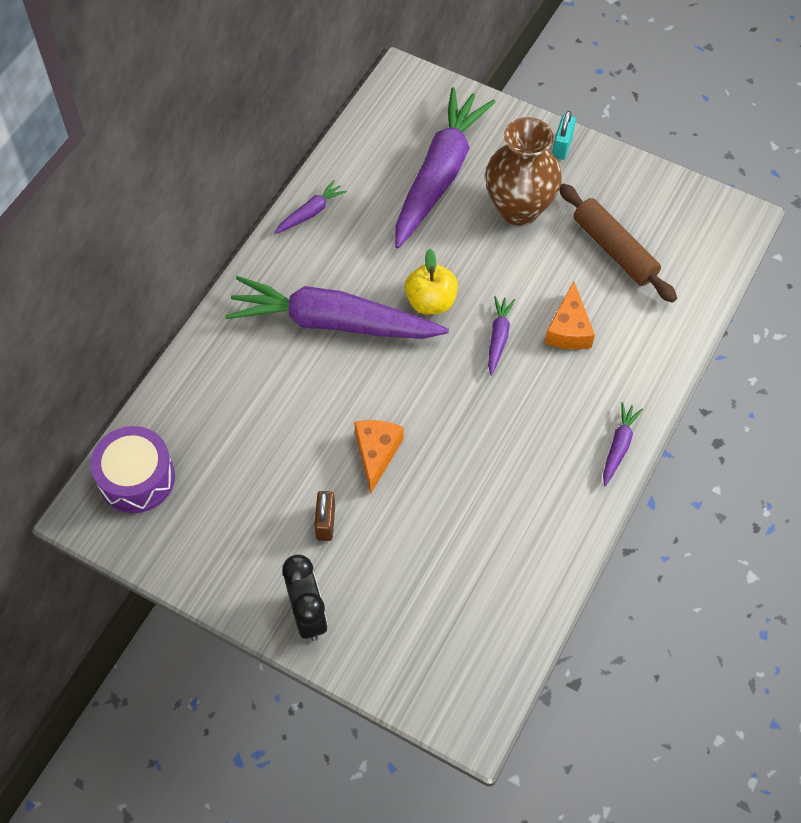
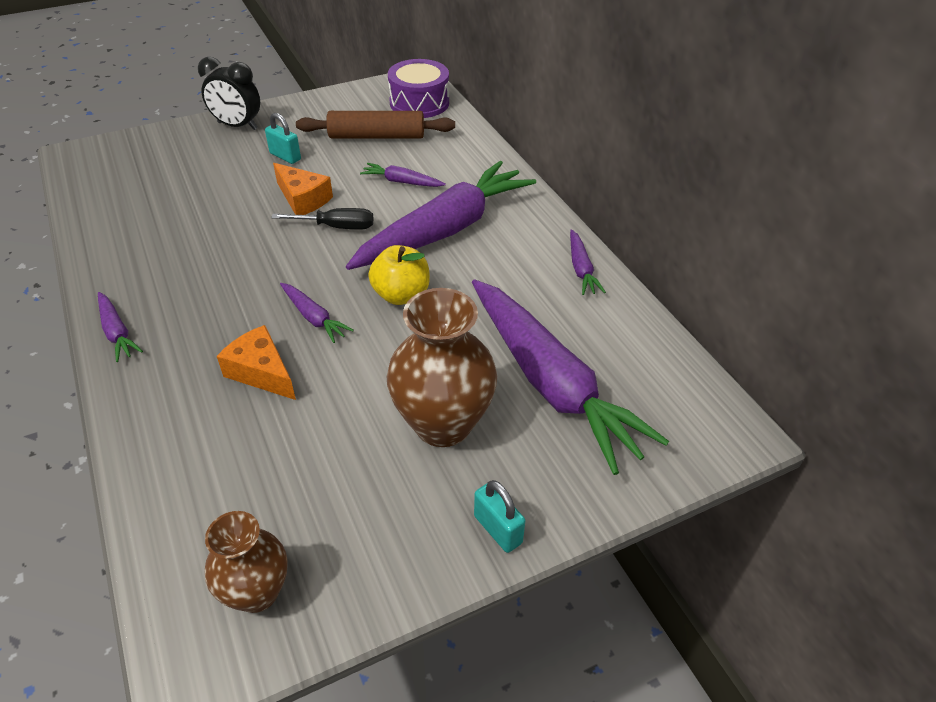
camera: 125 degrees right, 15 degrees down
brown padlock [314,491,335,541] -> turquoise padlock [265,113,301,164]
brown rolling pin [559,184,677,303] -> brown rolling pin moved to [296,111,455,139]
none -> brown vase [205,511,287,613]
none -> black screwdriver [271,208,374,229]
none -> purple carrot [360,163,446,187]

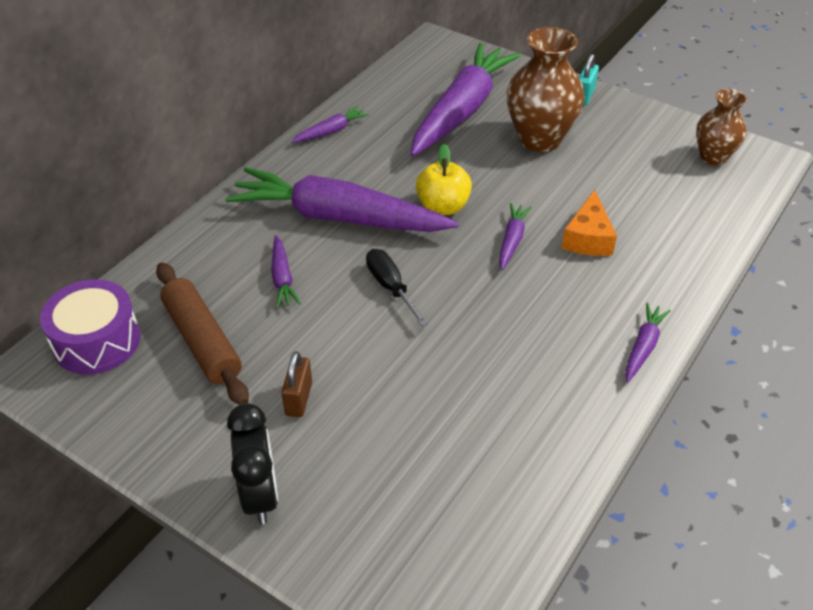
camera: 120 degrees left, 0 degrees up
turquoise padlock [265,113,301,164] -> brown padlock [281,351,312,417]
orange cheese [273,163,333,215] -> none

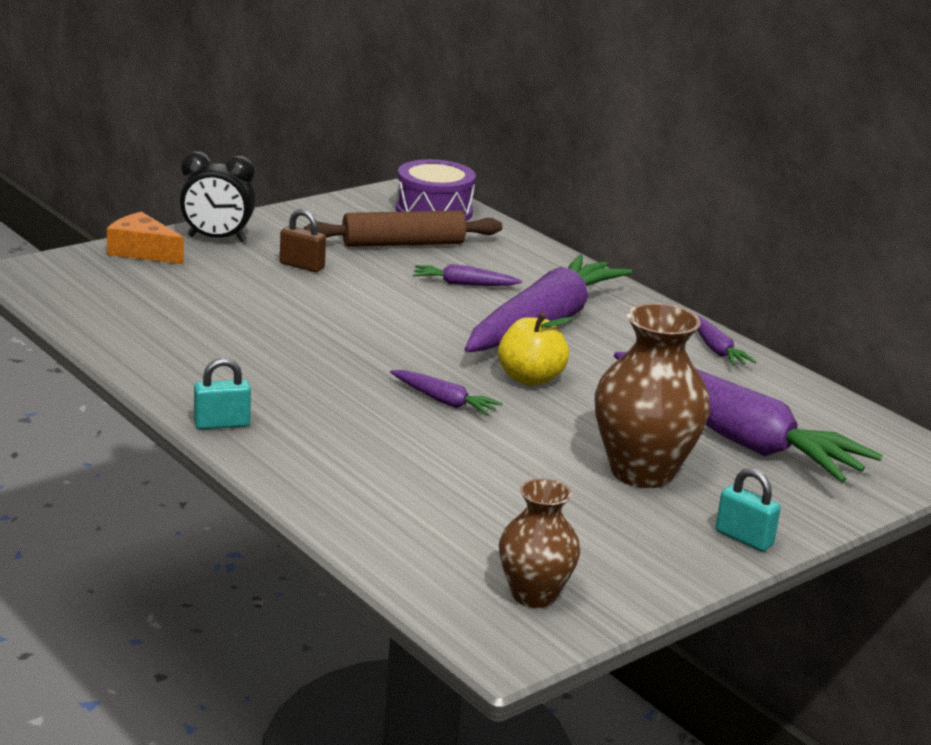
camera: 105 degrees right, 20 degrees down
black screwdriver [366,249,428,326] -> none
orange cheese [562,190,617,256] -> orange cheese moved to [107,212,184,264]
purple carrot [626,303,671,382] -> turquoise padlock [194,358,251,429]

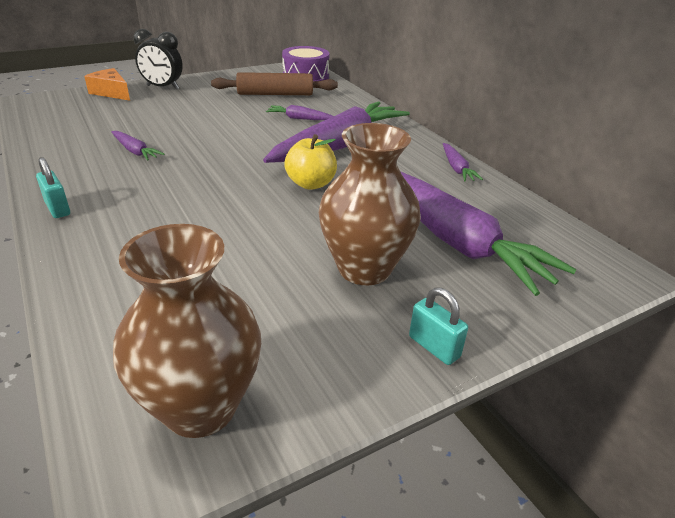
camera: 10 degrees right, 10 degrees up
turquoise padlock [194,358,251,429] -> turquoise padlock turned 60 degrees clockwise [36,157,70,218]
brown padlock [280,209,326,272] -> none
purple carrot [390,370,503,415] -> purple carrot moved to [111,131,164,161]
brown vase [499,479,580,608] -> brown vase [113,224,261,438], size x1.61

